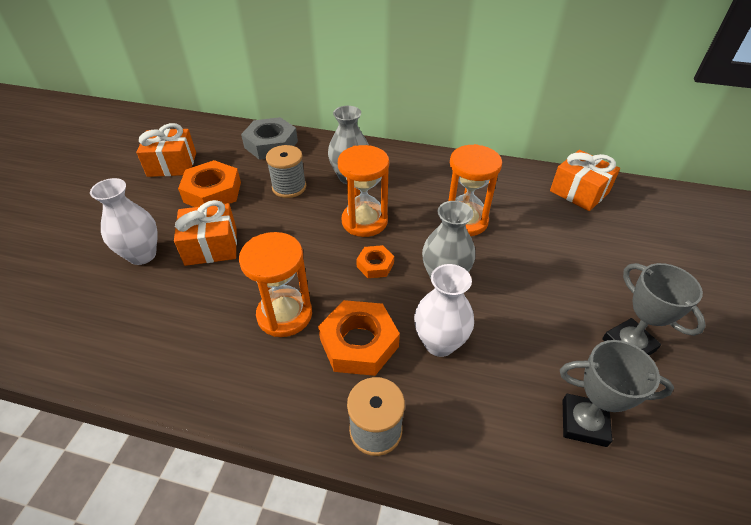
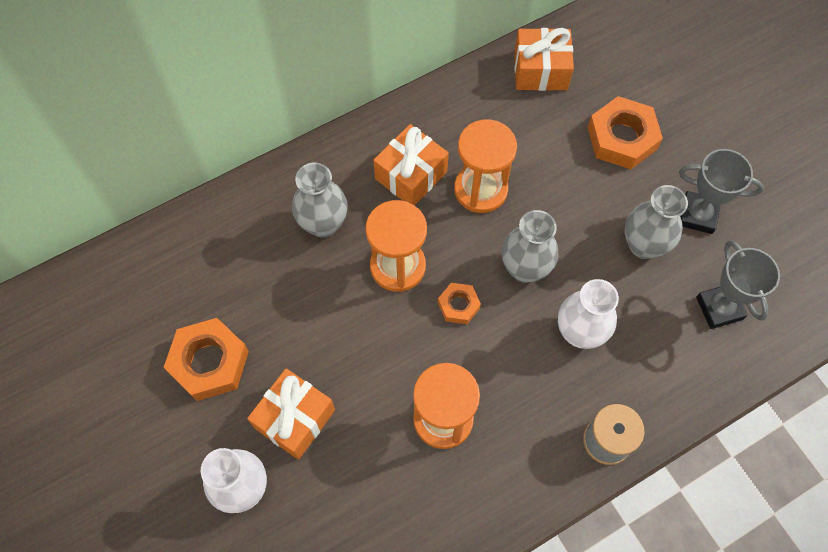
camera: 45 degrees left, 20 degrees up
orange gift [136,123,196,177] -> orange gift moved to [373,124,449,205]
grey nut [241,117,298,160] -> none
grey spool [266,145,306,198] -> none
orange nut [318,300,400,376] -> orange nut moved to [588,96,663,169]
grey trophy [560,340,674,447] -> grey trophy turned 75 degrees counterclockwise [696,240,780,329]
none -> grey vase [625,185,688,259]

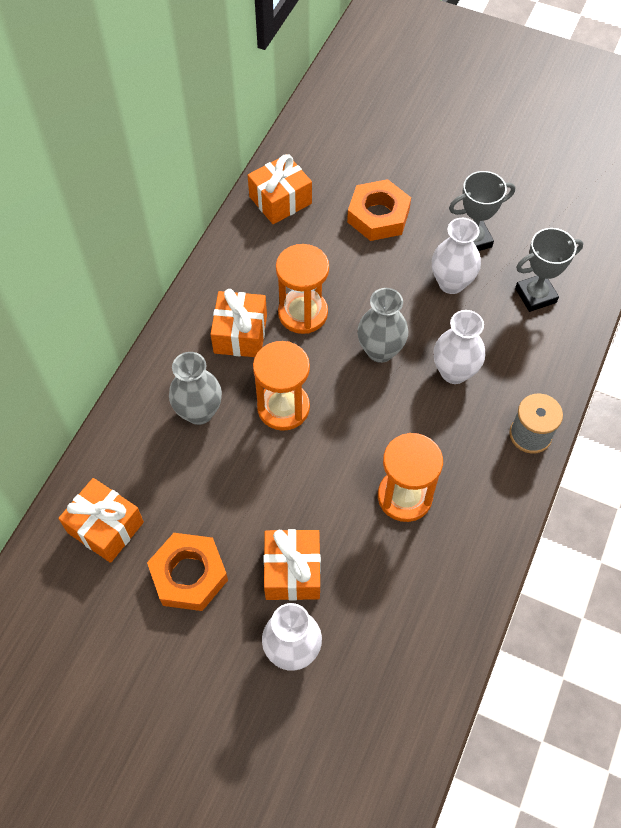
camera: 35 degrees left, 5 degrees down
orange nut [438,283,481,324] -> none
grey vase [625,185,688,259] -> white vase [432,218,481,294]
grey trophy [696,240,780,329] -> grey trophy turned 60 degrees counterclockwise [515,228,583,312]
none -> orange gift [58,478,144,563]

